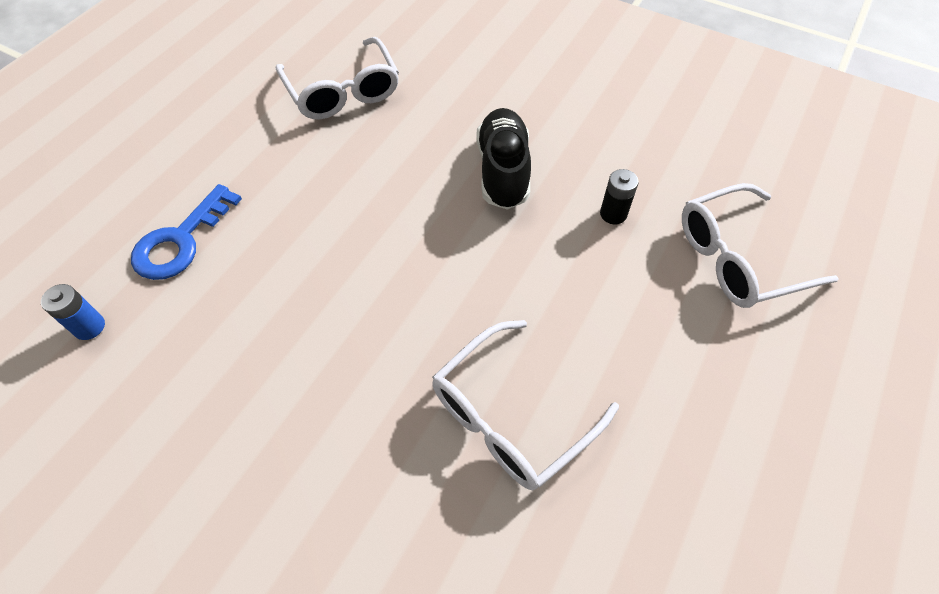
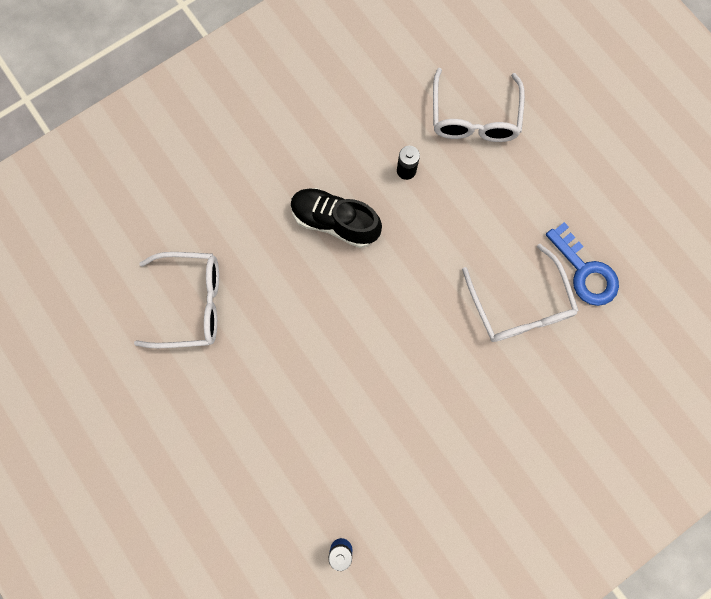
camera: 65 degrees left, 20 degrees up
blue key [131,184,242,280] -> blue key moved to [546,222,619,306]

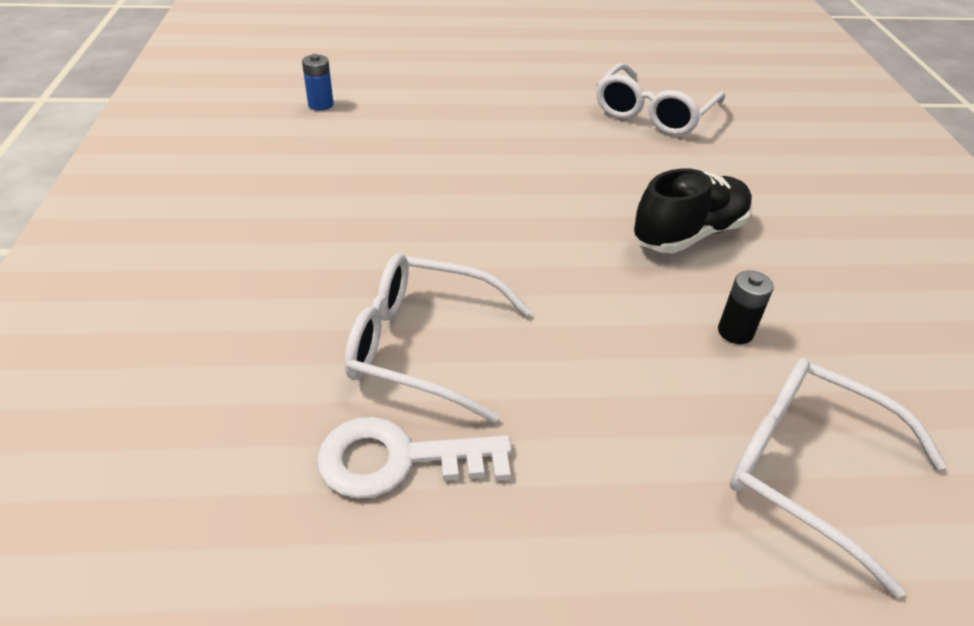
camera: 120 degrees right, 35 degrees down
blue key [546,222,619,306] -> white key [317,417,512,499]

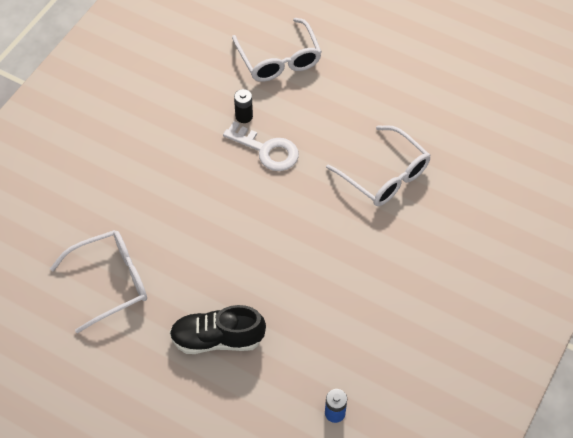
camera: 145 degrees left, 15 degrees up
white key [317,417,512,499] -> white key moved to [223,121,299,171]
black shoe [633,168,752,253] -> black shoe moved to [170,305,266,354]

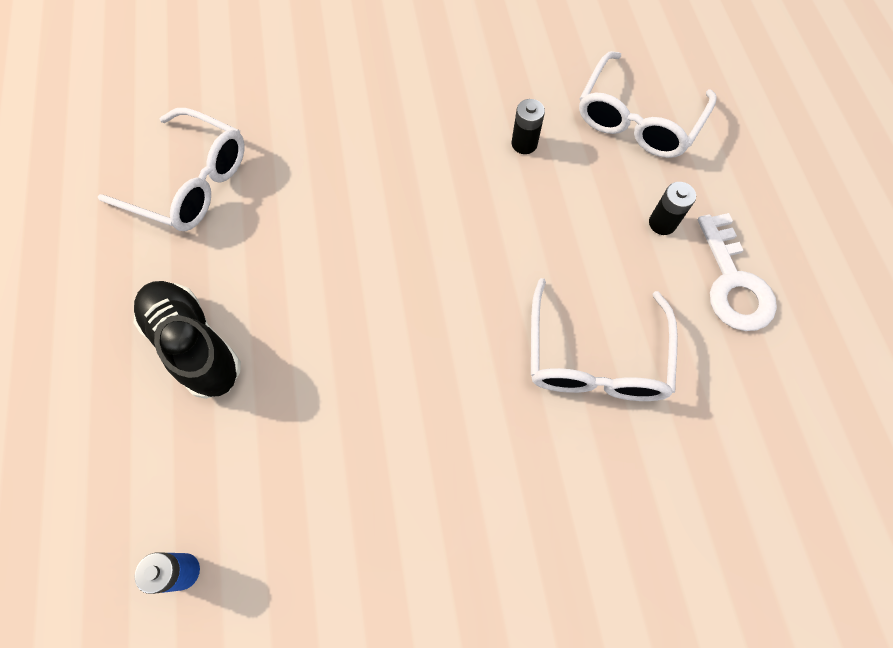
camera: 50 degrees right, 10 degrees up
white key [223,121,299,171] -> white key moved to [698,213,777,331]
none -> black battery [649,182,696,235]

